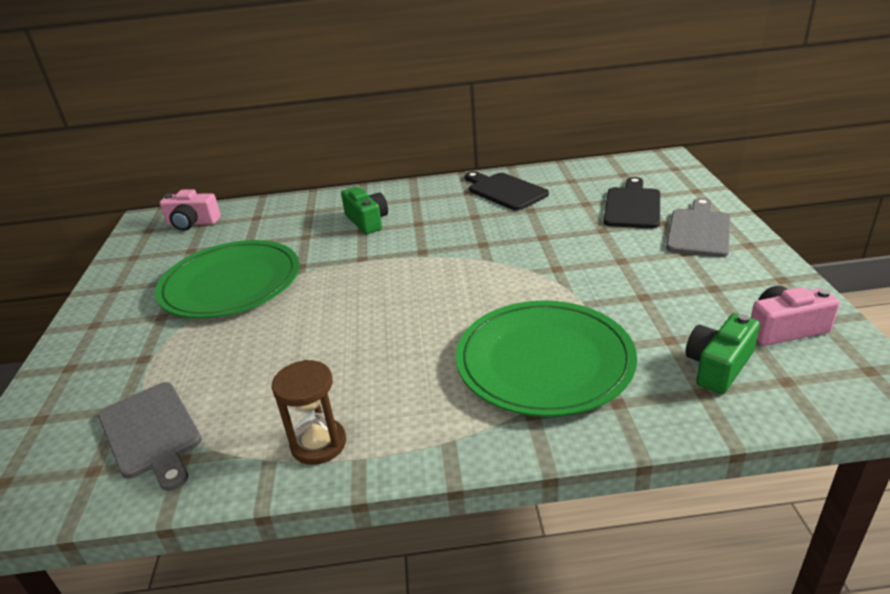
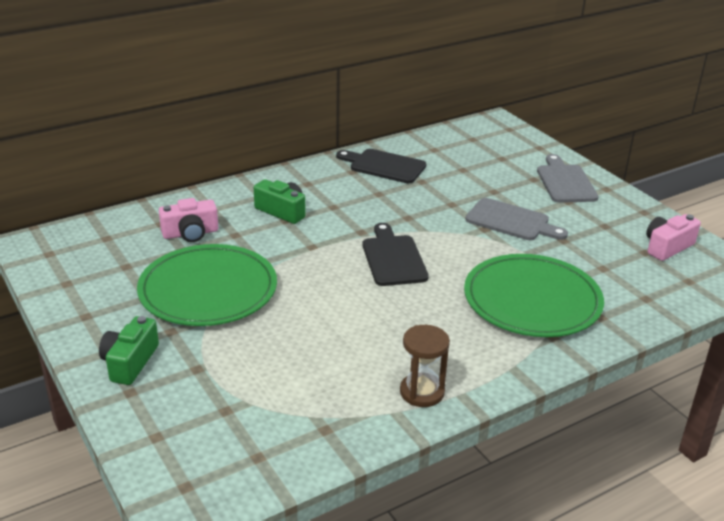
camera: 30 degrees left, 0 degrees up
grey cutting board [98,382,202,491] -> grey cutting board moved to [465,198,568,240]
pink camera [160,189,221,231] -> pink camera moved to [159,198,218,242]
black cutting board [604,177,660,228] -> black cutting board moved to [362,223,429,286]
green camera [686,313,760,394] -> green camera moved to [99,316,159,385]

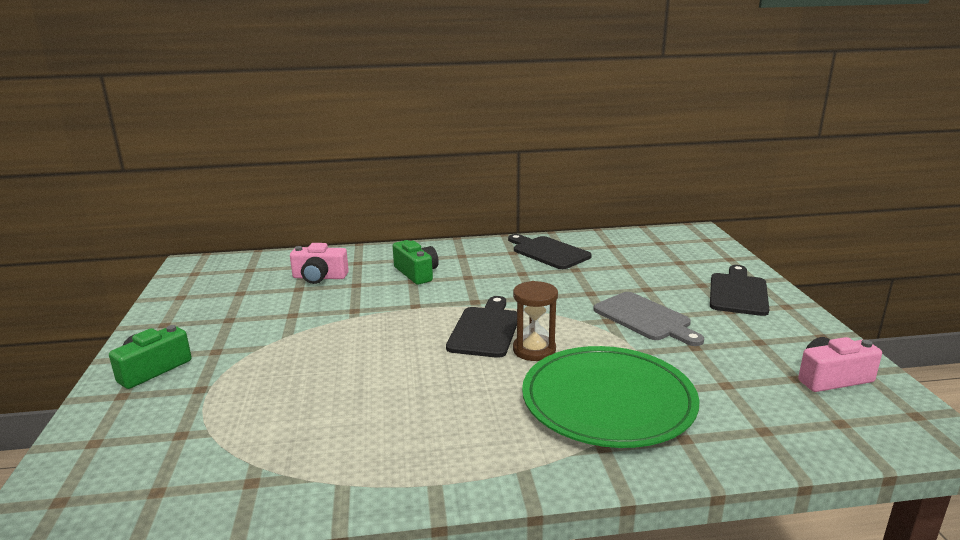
camera: 25 degrees right, 10 degrees down
green plate [137,244,277,326] -> none
brown hourglass [400,325,450,407] -> brown hourglass moved to [513,281,558,361]
grey cutting board [537,154,599,203] -> black cutting board [710,265,769,316]

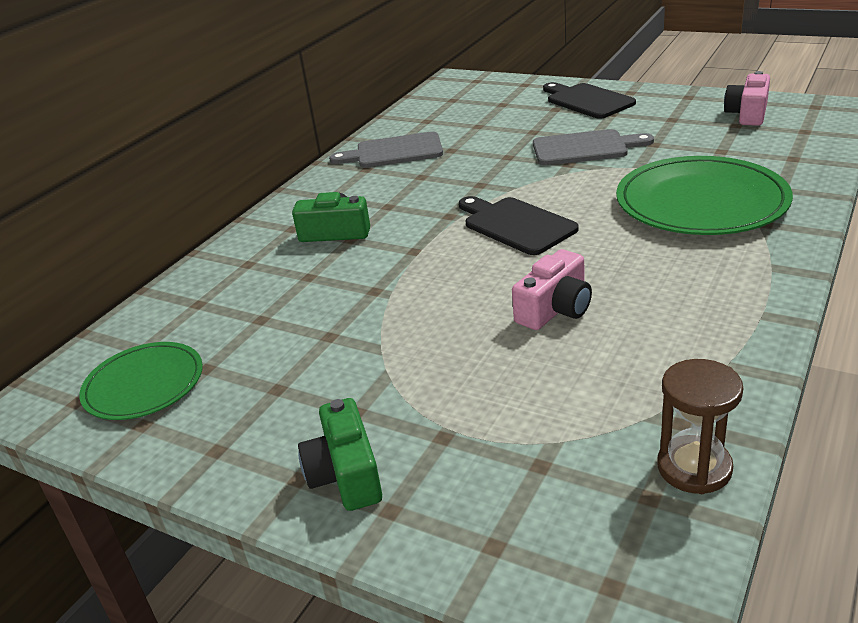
camera: 50 degrees left, 10 degrees up
pink camera [290,243,349,284] -> pink camera moved to [512,249,592,330]
black cutting board [508,234,592,269] -> grey cutting board [329,131,443,168]
brown hourglass [513,281,558,361] -> brown hourglass moved to [657,359,743,494]
none -> green plate [79,342,203,420]

